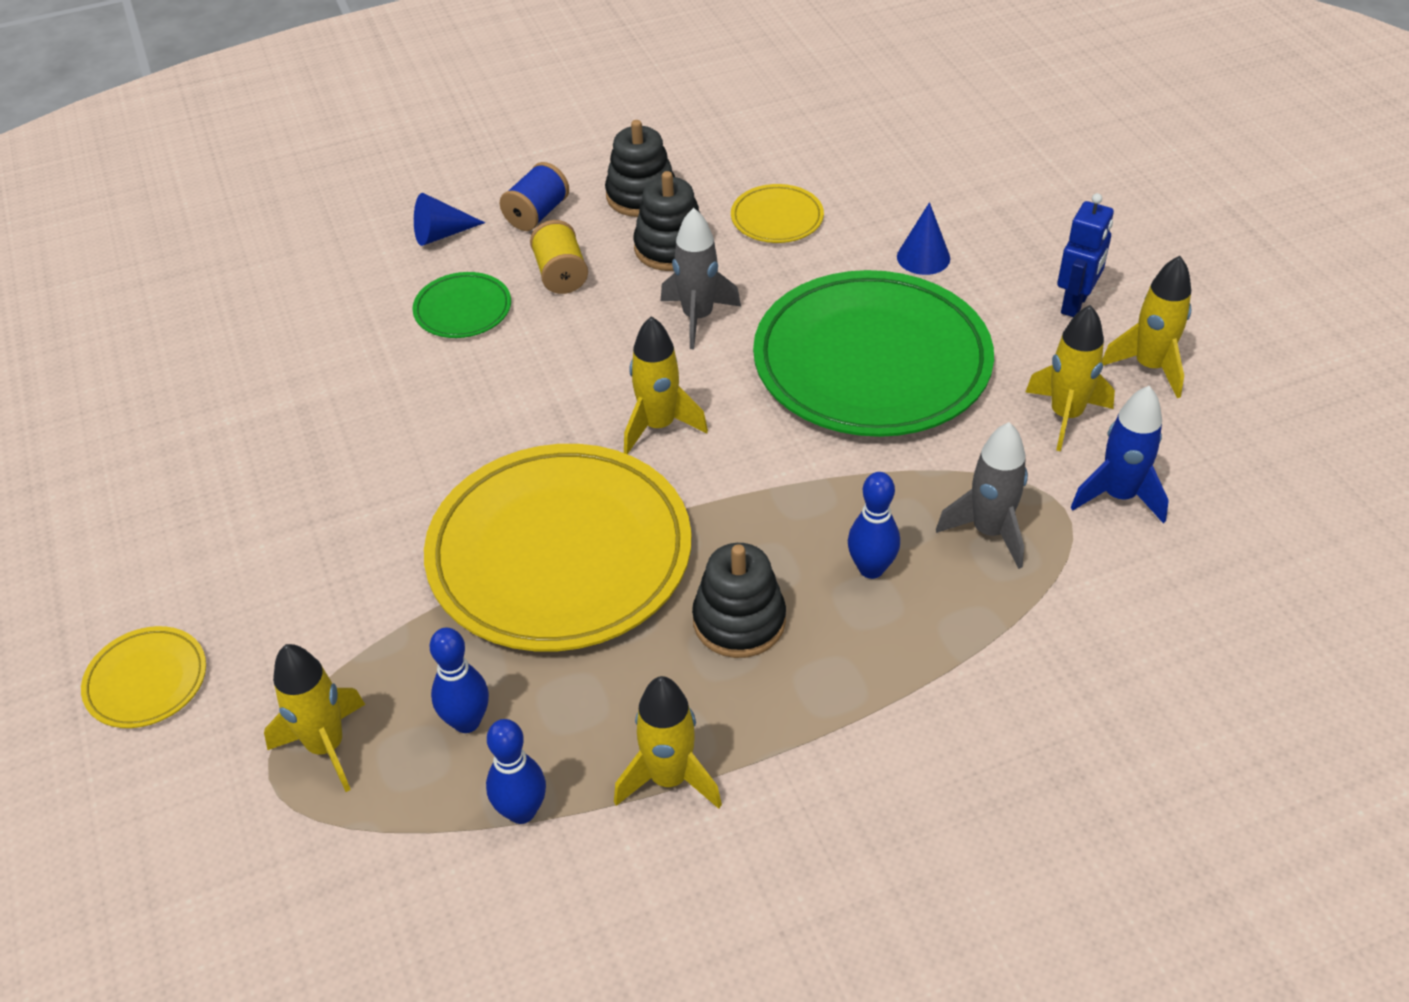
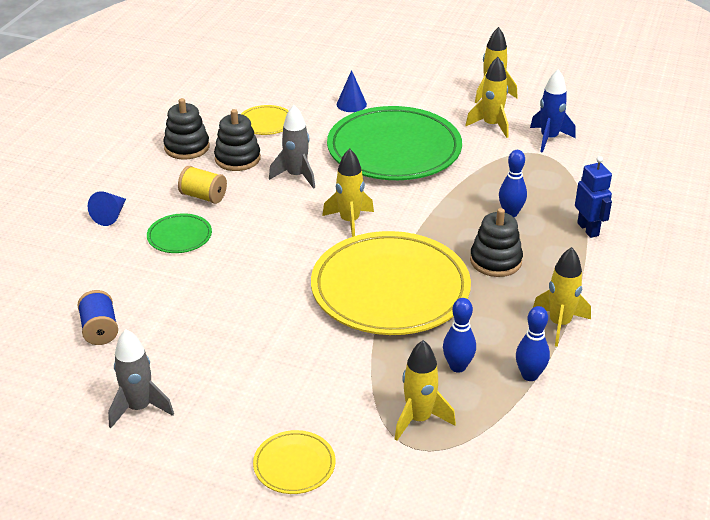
camera: 50 degrees left, 10 degrees down
blue spool [500,162,569,231] -> blue spool moved to [77,290,118,345]
grey rocket [936,422,1028,569] -> grey rocket moved to [108,329,174,428]
blue robot [1057,193,1114,317] -> blue robot moved to [575,156,612,238]

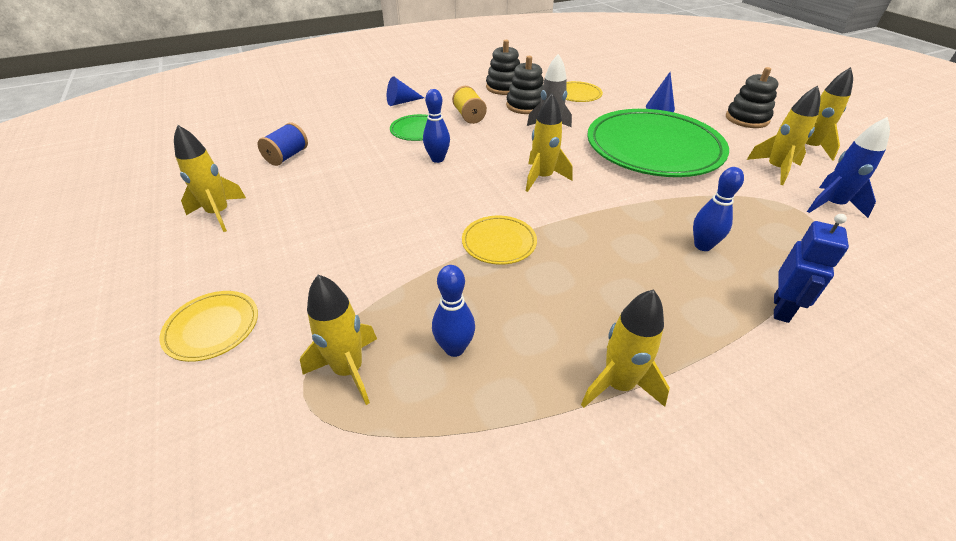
camera: 45 degrees right, 5 degrees up
grey rocket [108,329,174,428] -> yellow rocket [174,125,246,232]
yellow plate [311,231,471,335] -> yellow plate [462,216,537,265], size x0.43
black stacking toy [470,208,523,277] -> black stacking toy moved to [726,67,778,128]
blue bowling pin [516,306,550,381] -> blue bowling pin moved to [423,89,450,163]

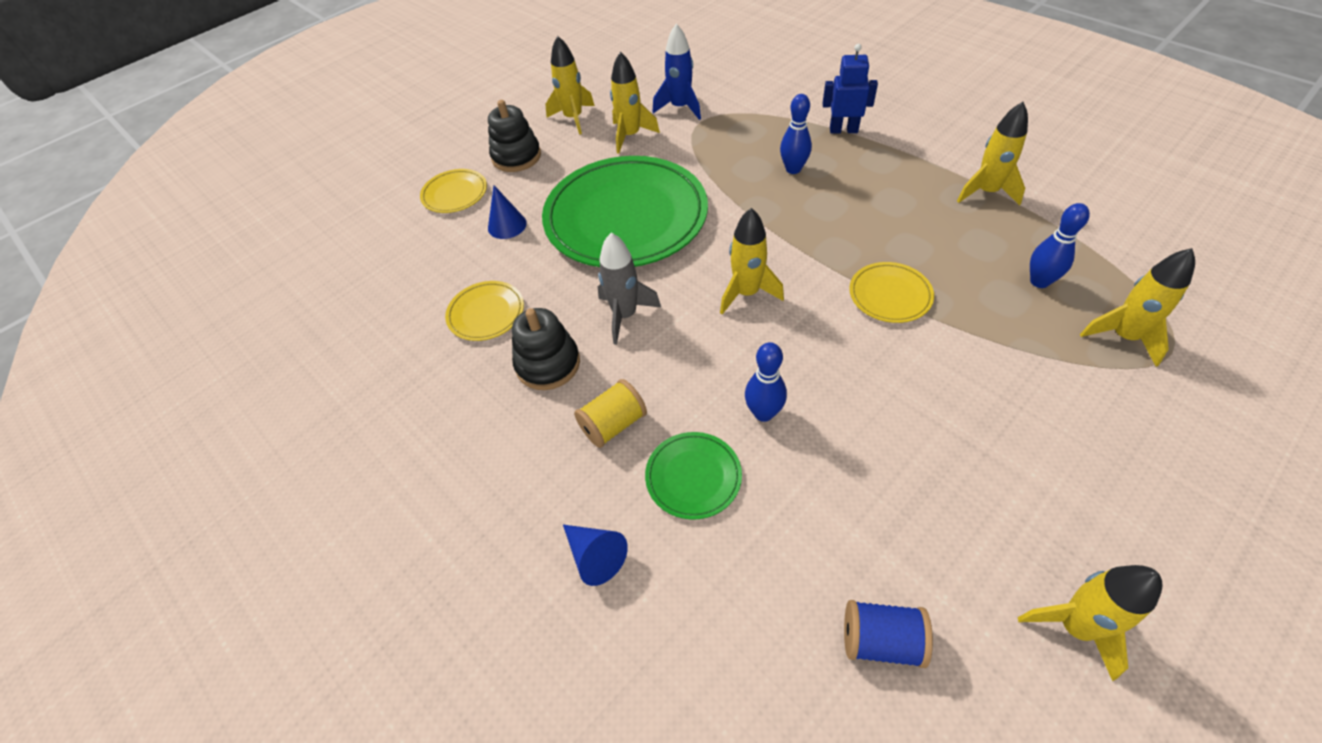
camera: 105 degrees left, 10 degrees up
yellow plate [159,291,258,362] -> yellow plate moved to [420,169,487,213]
black stacking toy [486,40,520,95] -> none

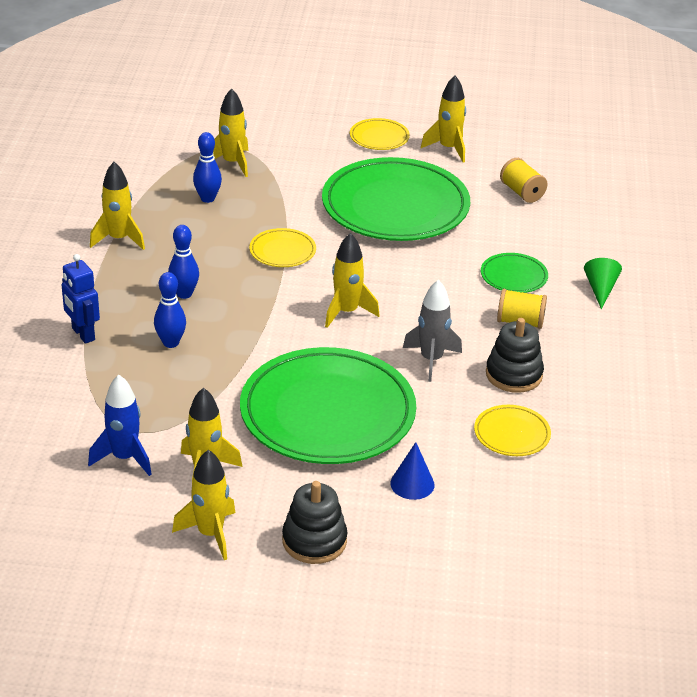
camera: 135 degrees left, 15 degrees down
yellow plate [420,169,487,213] -> yellow plate moved to [350,118,410,150]
blue cone [563,525,628,586] -> green cone [584,258,622,309]
blue bowling pin [745,342,787,422] -> blue bowling pin moved to [168,225,199,299]
blue spool [844,600,933,668] -> yellow spool [500,158,548,203]
none -> green plate [322,157,470,241]

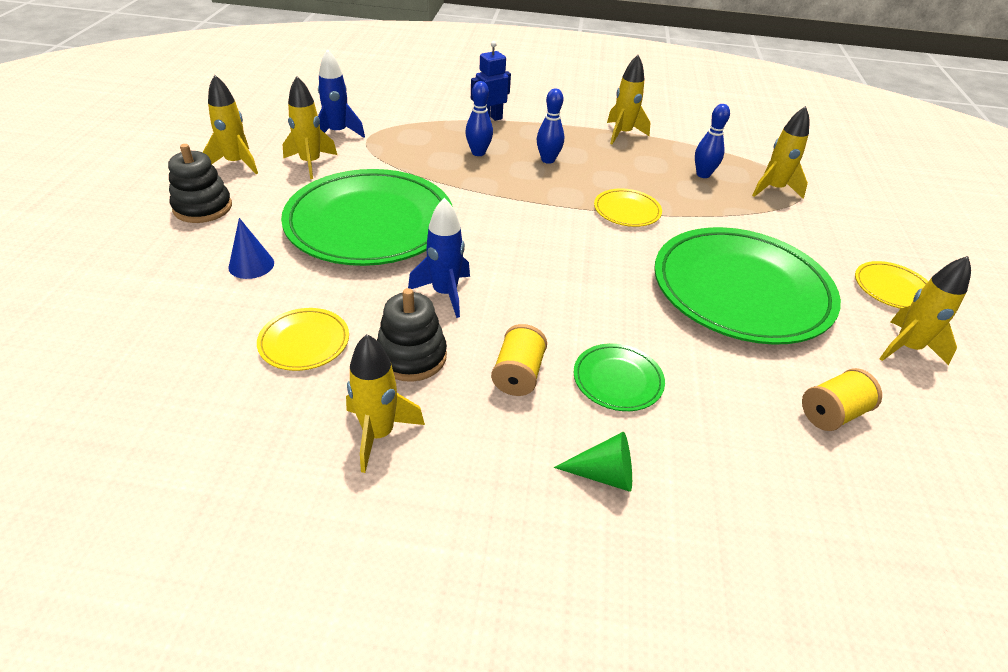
camera: 90 degrees right, 5 degrees up
yellow rocket [325,233,380,328] -> yellow rocket moved to [346,334,425,473]
grey rocket [403,280,462,382] -> blue rocket [408,198,470,318]

